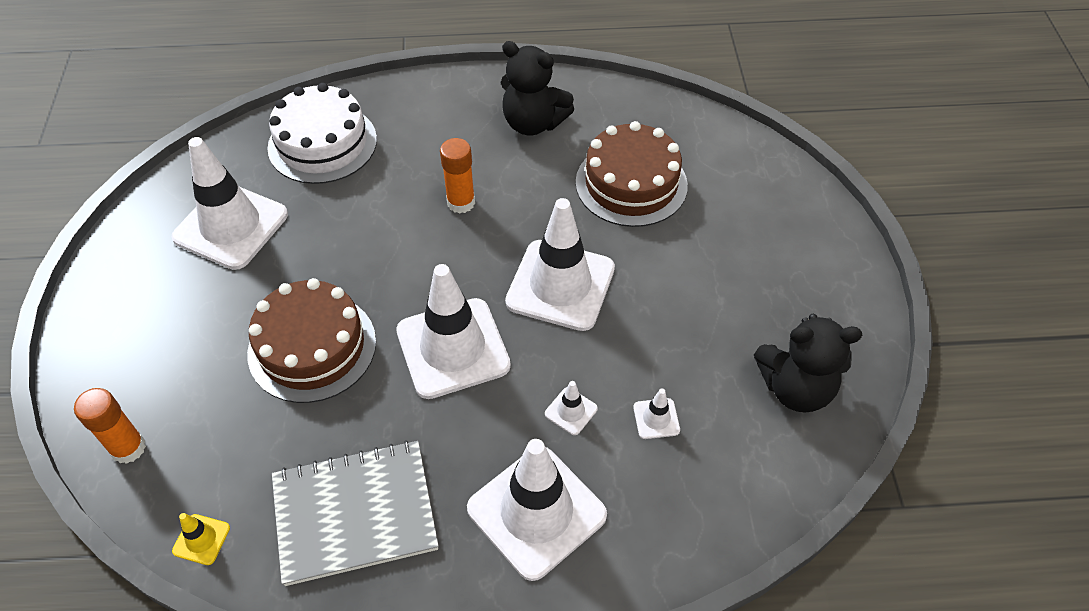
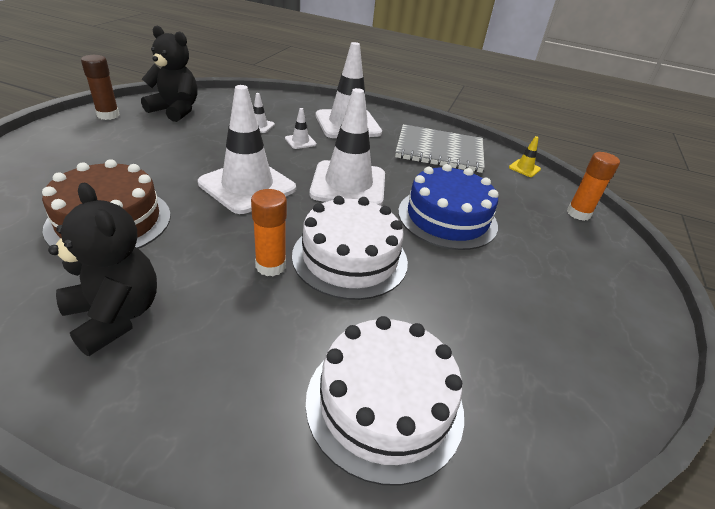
camera: 160 degrees left, 15 degrees down
white traffic cone [172,137,288,270] -> none
brown cake [247,278,376,403] -> blue cake [398,164,499,250]
none -> brown glue stick [81,55,120,120]
none -> white cake [292,196,408,300]

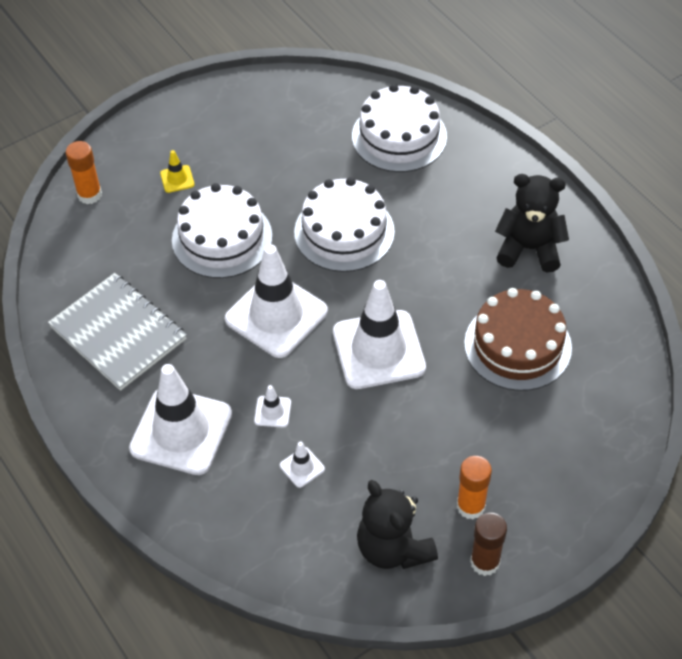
camera: 140 degrees left, 15 degrees up
black teddy bear [48,183,157,356] -> black teddy bear turned 105 degrees clockwise [495,174,569,272]
orange glue stick [251,189,287,276] -> orange glue stick moved to [457,456,492,519]
blue cake [398,164,499,250] -> white cake [172,183,272,278]
yellow traffic cone [509,136,541,177] -> yellow traffic cone moved to [160,150,194,193]

